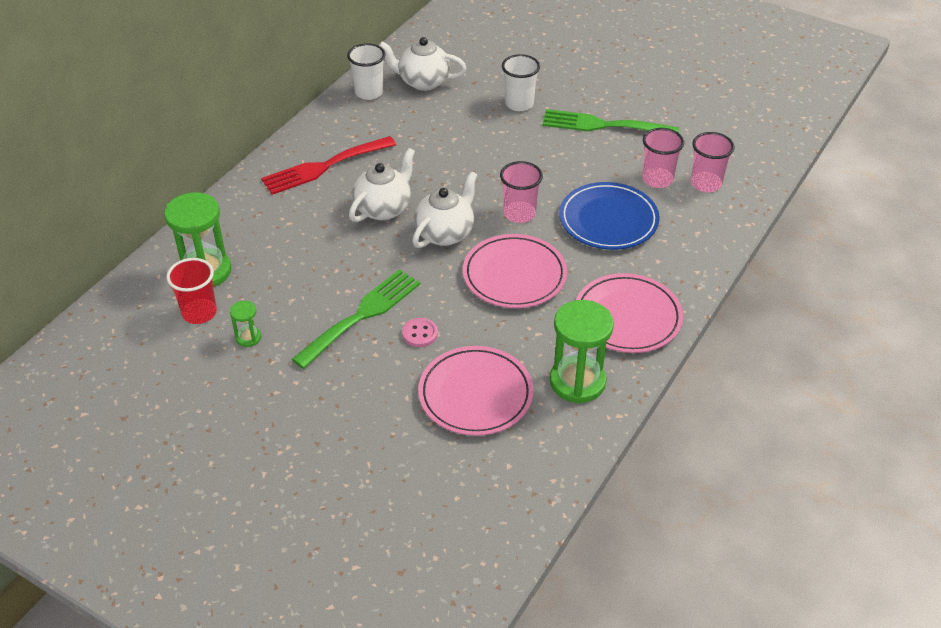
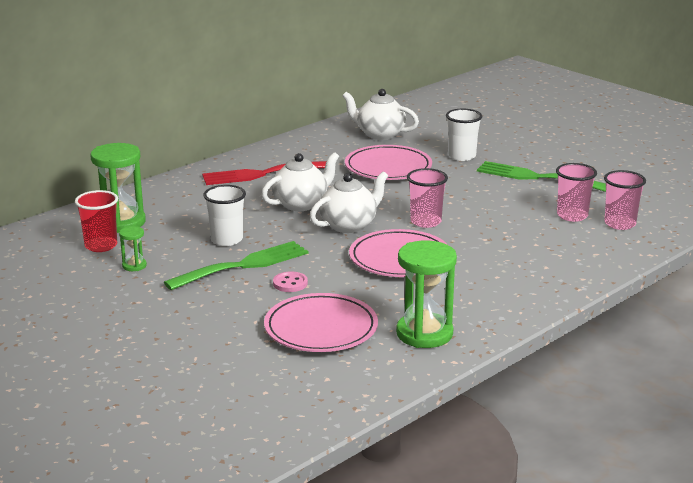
camera: 15 degrees right, 20 degrees down
white cup [347,43,385,100] -> white cup moved to [203,185,246,246]
blue plate [559,182,660,250] -> none
pink plate [576,273,683,353] -> pink plate moved to [345,145,432,180]

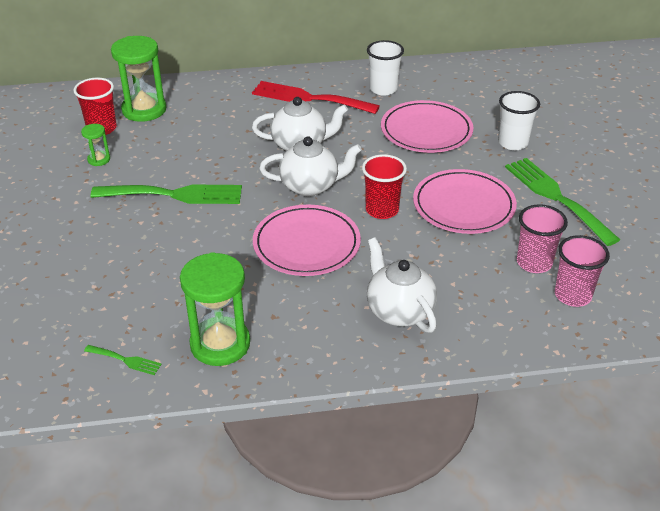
camera: 35 degrees right, 15 degrees up
white cup [203,185,246,246] -> white cup moved to [367,40,404,96]
pink plate [264,293,378,352] -> pink plate moved to [413,169,517,234]
pink button [273,271,308,292] -> none
white teapot [342,89,419,140] -> white teapot moved to [367,237,437,333]
pink cup [407,168,448,228] -> red cup [362,154,407,219]
none -> green fork [84,345,162,375]

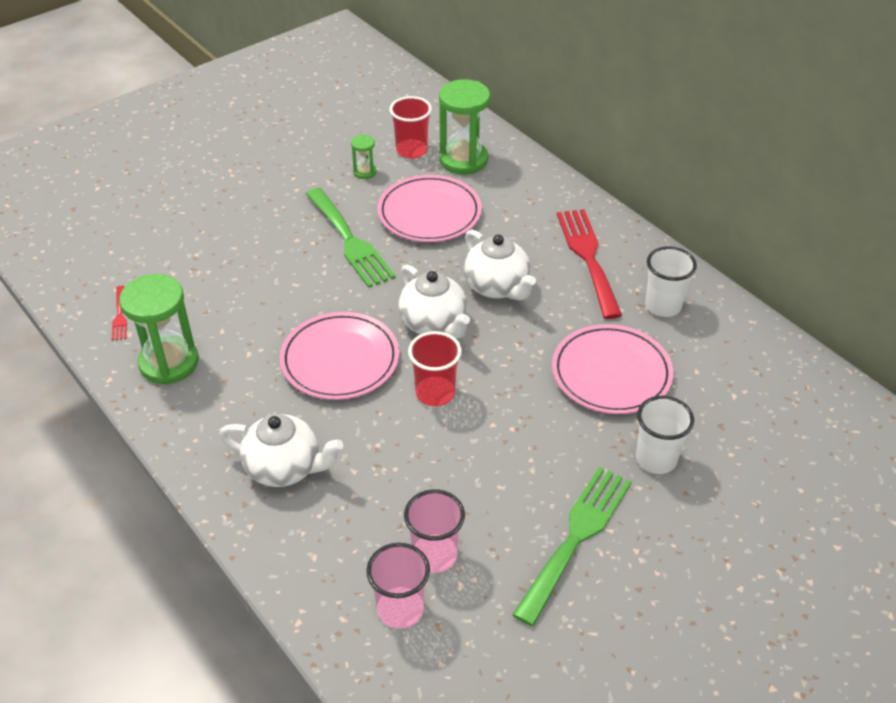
camera: 60 degrees right, 5 degrees up
green fork [84,345,162,375] -> red fork [112,286,127,341]
white teapot [367,237,437,333] -> white teapot turned 75 degrees clockwise [219,414,343,487]
pink plate [413,169,517,234] -> pink plate moved to [377,175,482,242]

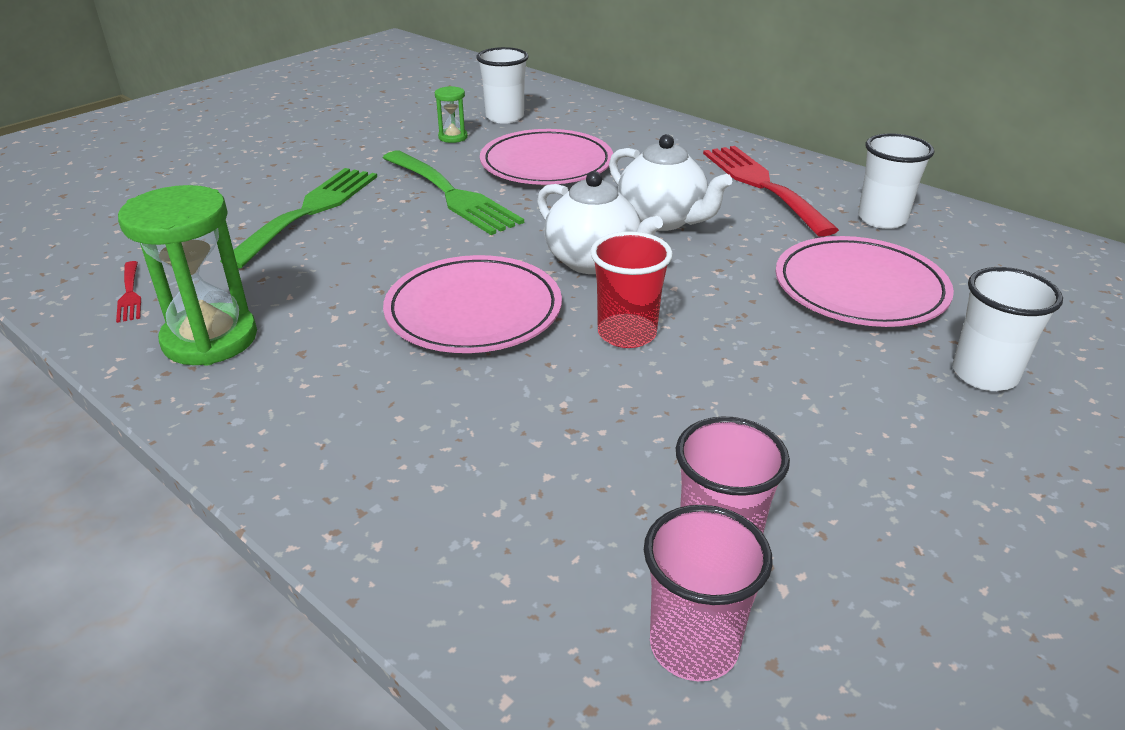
camera: 10 degrees left, 10 degrees down
white teapot [219,414,343,487] -> none
red cup [389,96,432,159] -> white cup [476,47,529,124]
green hourglass [439,79,490,174] -> none
green fork [512,466,632,626] -> green fork moved to [220,168,377,268]

